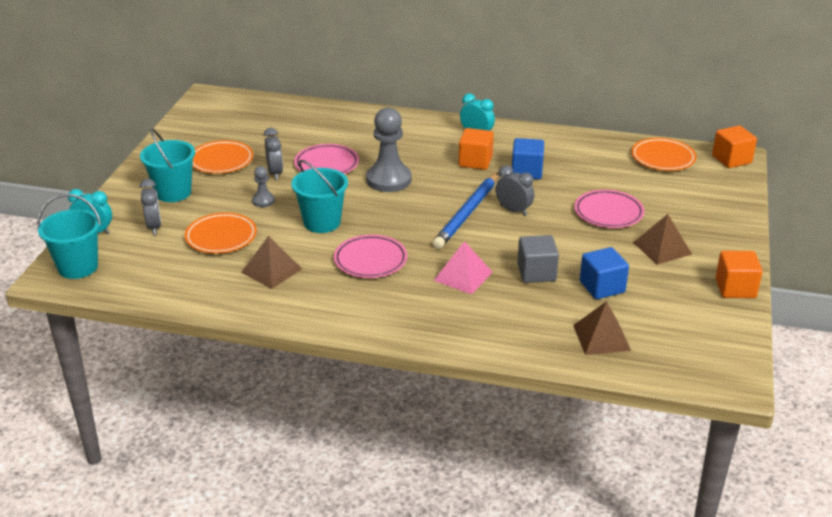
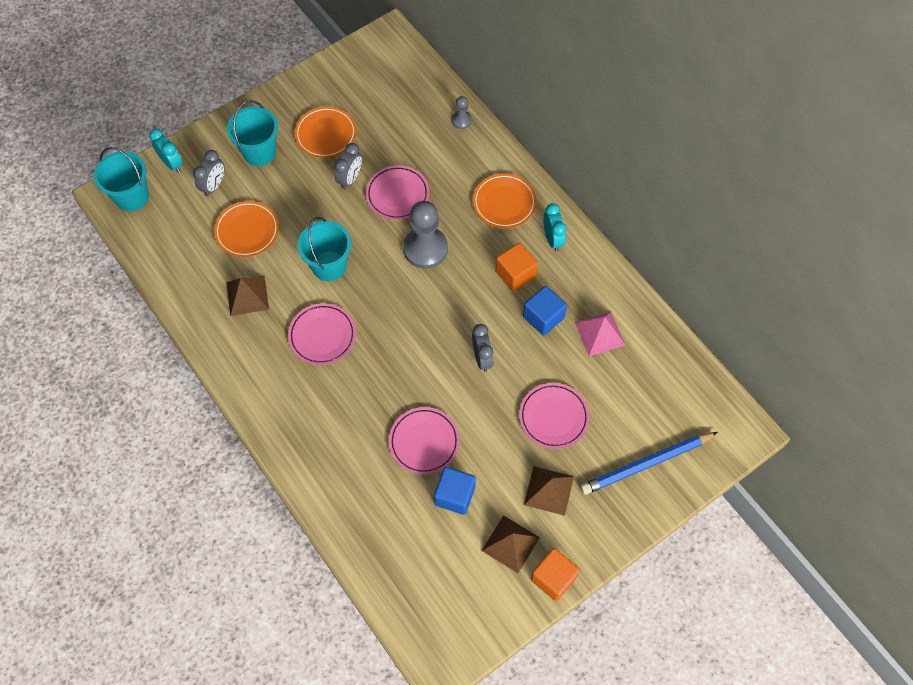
camera: 40 degrees right, 30 degrees up
grey pawn [252,166,275,207] -> grey pawn moved to [452,96,472,129]
blue pencil [433,173,498,249] -> blue pencil moved to [580,432,718,495]
pink pyramid [434,241,493,295] -> pink pyramid moved to [575,312,625,356]
grey cube [517,235,559,283] -> pink plate [389,407,460,475]
brown pyramid [573,301,631,355] -> brown pyramid moved to [482,515,540,573]
orange plate [631,138,696,171] -> orange plate moved to [473,173,537,228]
orange cube [712,126,757,168] -> none

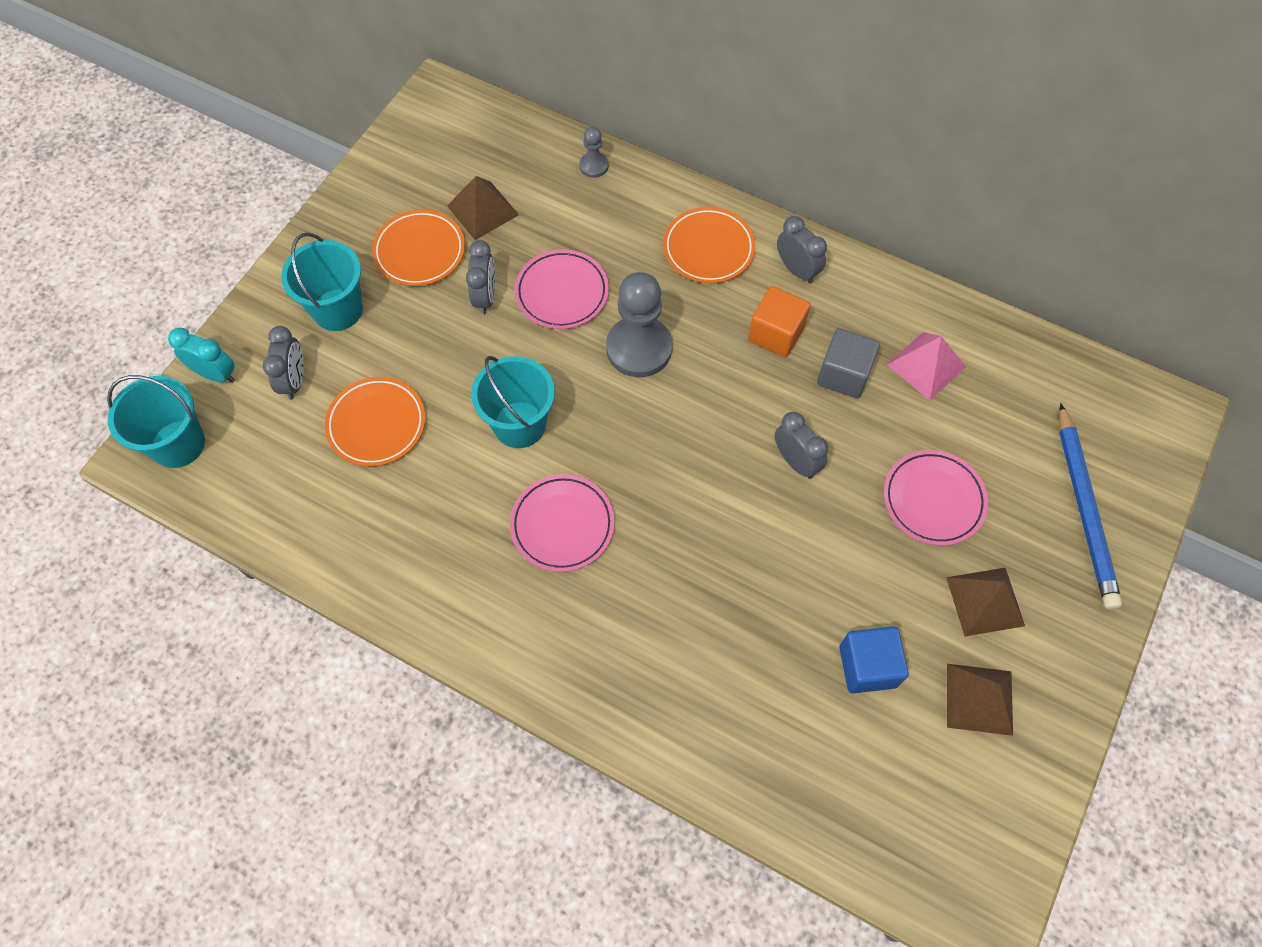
camera: 25 degrees left, 0 degrees up
brown pyramid [226,276,269,316] -> brown pyramid moved to [447,176,519,240]
pink plate [389,407,460,475] -> none
blue cube [523,286,567,336] -> grey cube [817,328,880,398]
orange cube [531,548,580,601] -> none
turquoise clock [543,203,566,251] -> grey clock [777,216,827,284]
blue pencil [580,432,718,495] -> blue pencil turned 45 degrees counterclockwise [1059,403,1122,610]

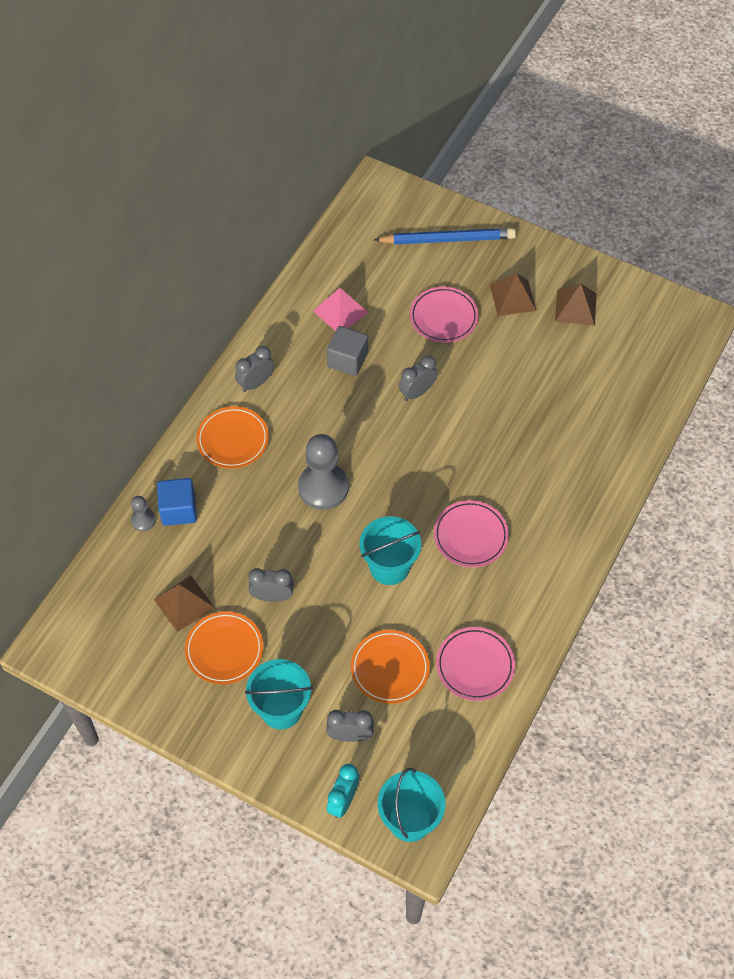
camera: 90 degrees left, 5 degrees down
pink plate [515,249,609,329] -> pink plate moved to [436,627,515,701]
orange cube [748,286,811,357] -> none
blue cube [839,627,909,693] -> blue cube moved to [157,478,197,526]

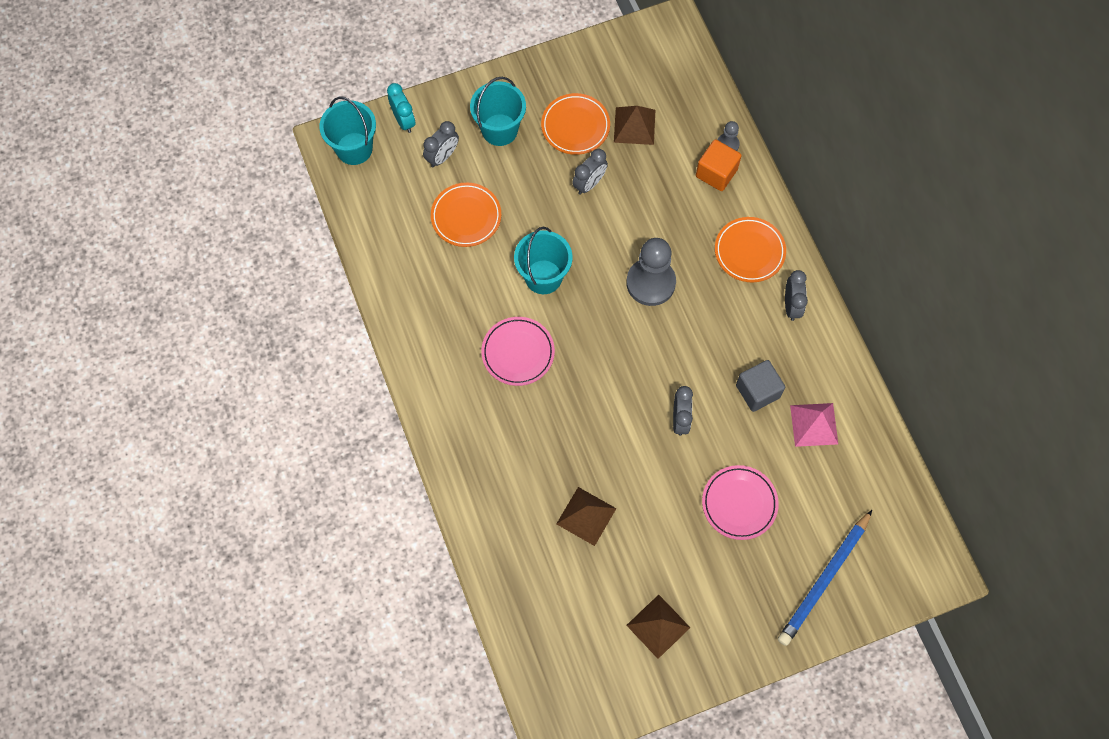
camera: 130 degrees right, 10 degrees up
blue cube [157,478,197,526] -> orange cube [696,139,742,191]
pink plate [436,627,515,701] -> none
brown pyramid [490,273,537,316] -> brown pyramid moved to [556,487,617,546]

